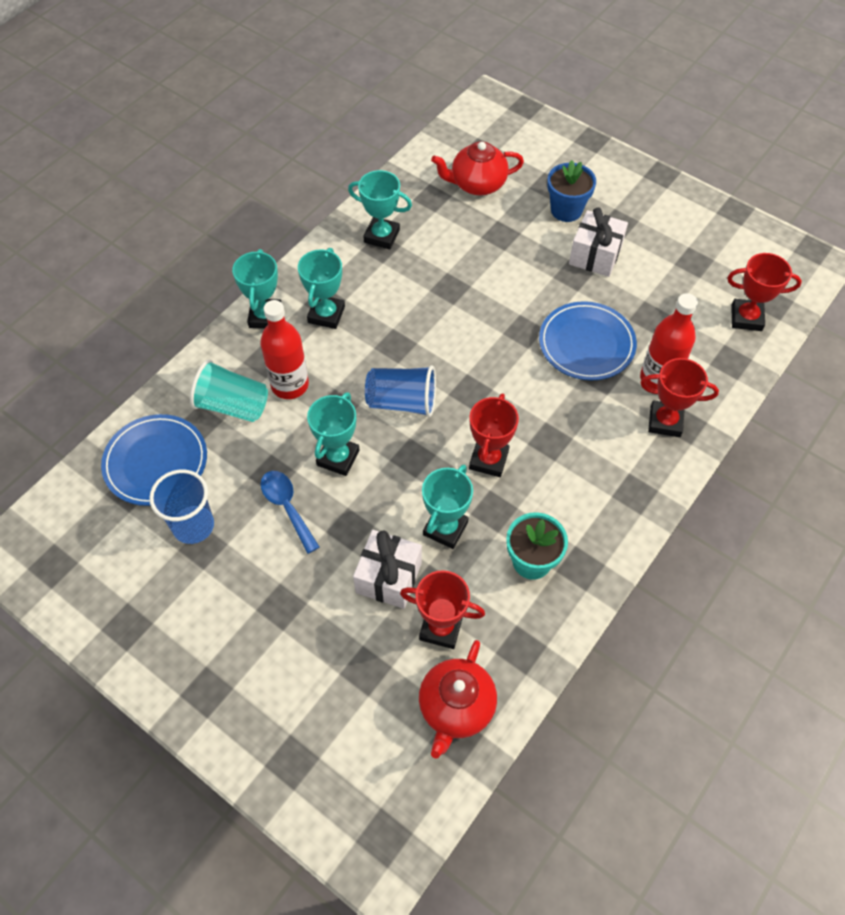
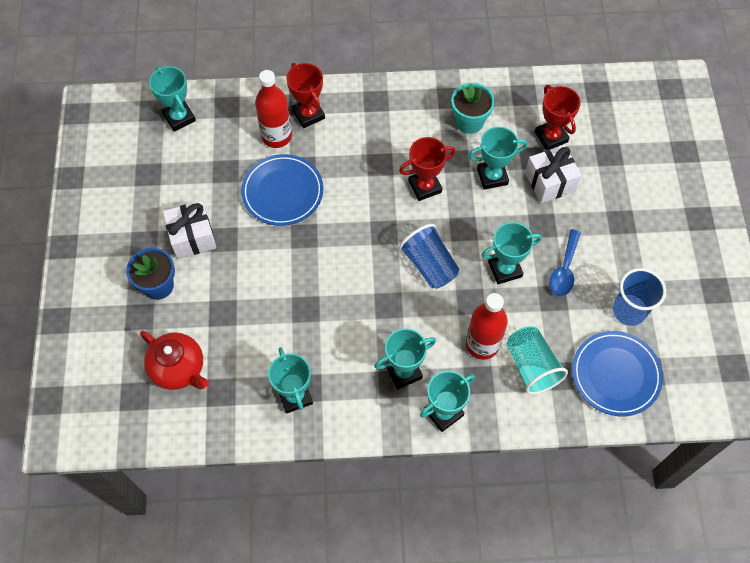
camera: 130 degrees left, 5 degrees up
red teapot [419,640,497,759] -> none
red trophy [727,253,802,331] -> turquoise trophy [149,66,196,132]

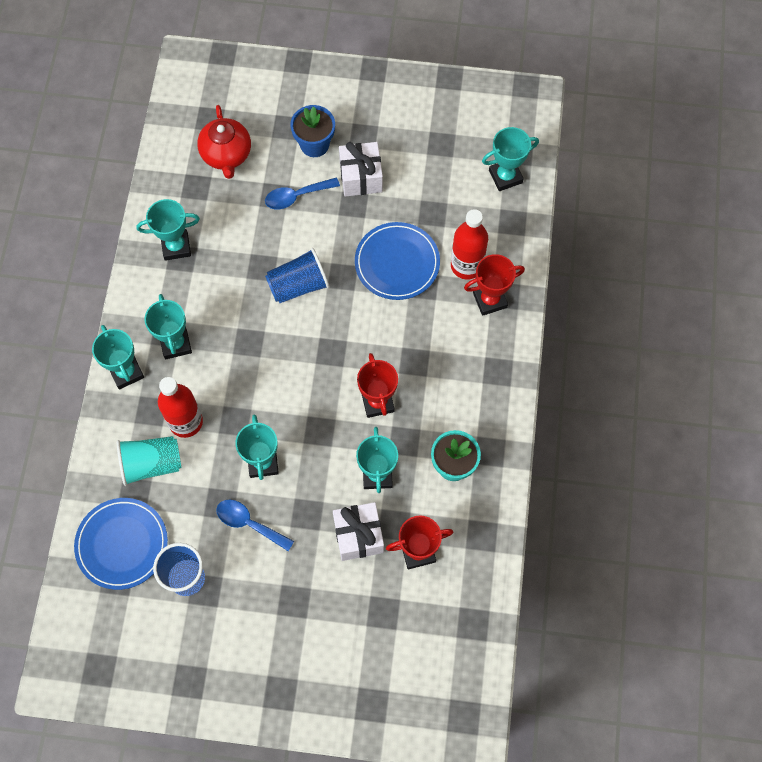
camera: 100 degrees right, 5 degrees up
red teapot [140,331,209,390] -> red teapot turned 60 degrees counterclockwise [197,105,251,179]
blue cup [399,224,459,289] -> blue cup moved to [265,248,330,303]
none -> blue spoon [265,177,340,209]

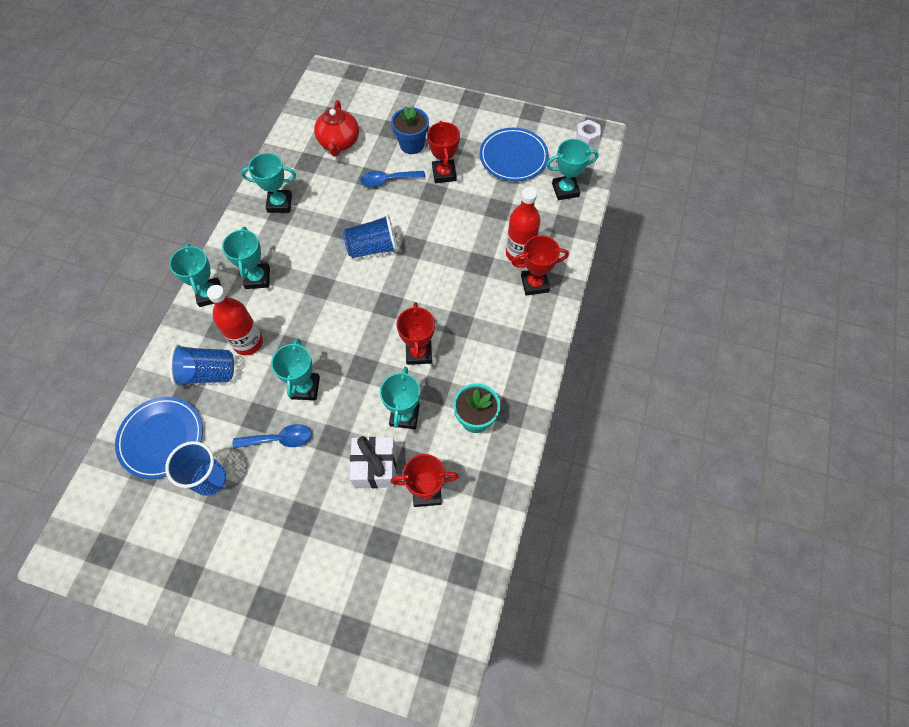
camera: 10 degrees right, 5 degrees down
turquoise cup [117,436,182,486] -> blue cup [169,344,234,387]
blue spoon [216,499,294,551] -> blue spoon turned 135 degrees clockwise [233,424,312,449]
white gift [339,142,383,197] -> red trophy [427,121,460,183]
blue plate [355,222,440,300] -> blue plate moved to [480,128,549,181]
none -> white nut [576,120,601,145]

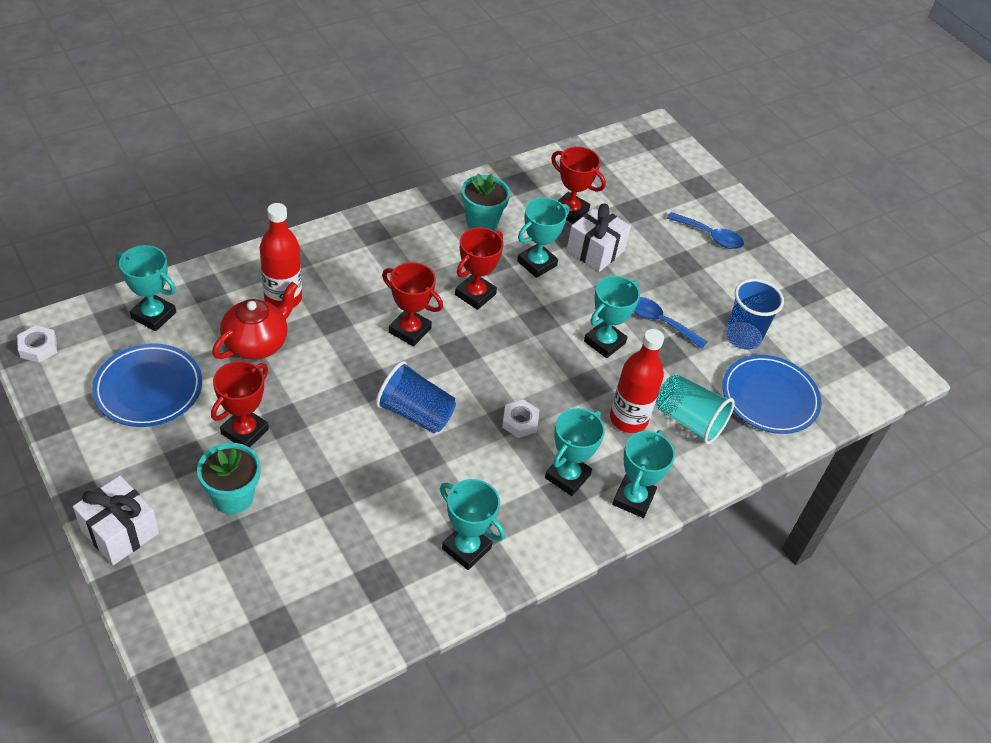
camera: 145 degrees left, 15 degrees down
blue cup [169,344,234,387] -> turquoise cup [656,374,735,445]
red teapot [314,100,359,156] -> red teapot moved to [212,282,298,359]
blue spoon [360,171,425,187] -> blue spoon moved to [667,212,744,249]
blue flower pot [391,106,429,154] -> turquoise flower pot [197,443,261,514]
red trophy [512,235,569,295] -> red trophy moved to [382,262,443,347]
none -> white gift [73,476,159,565]
none -> white nut [502,399,540,438]

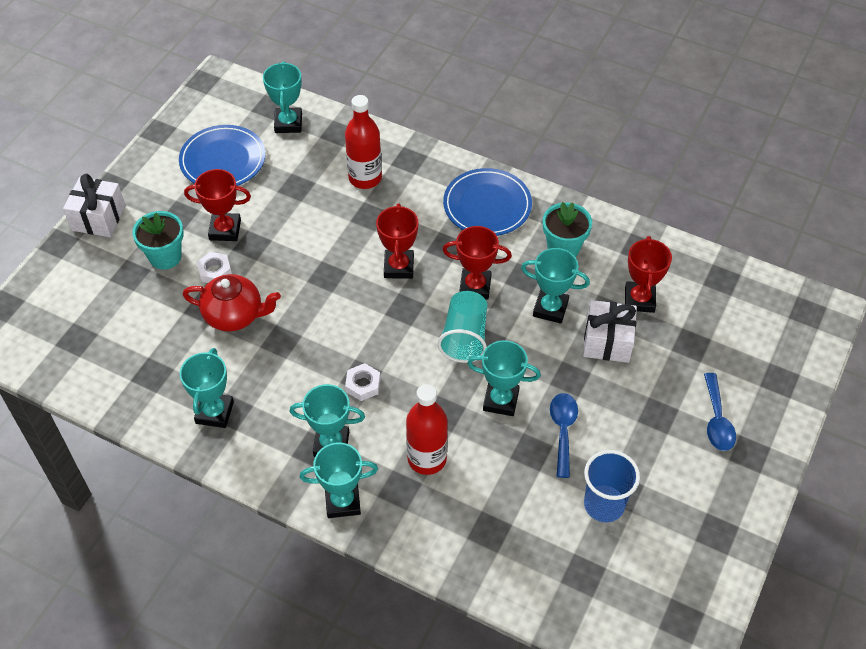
camera: 65 degrees right, 5 degrees up
white nut [17,325,57,363] -> white nut moved to [197,252,232,283]
red teapot [212,282,298,359] -> red teapot moved to [183,274,281,331]
blue cup [376,361,456,433] -> none
turquoise cup [656,374,735,445] -> turquoise cup moved to [437,291,487,363]
blue plate [722,355,822,434] -> blue plate moved to [443,168,532,236]

